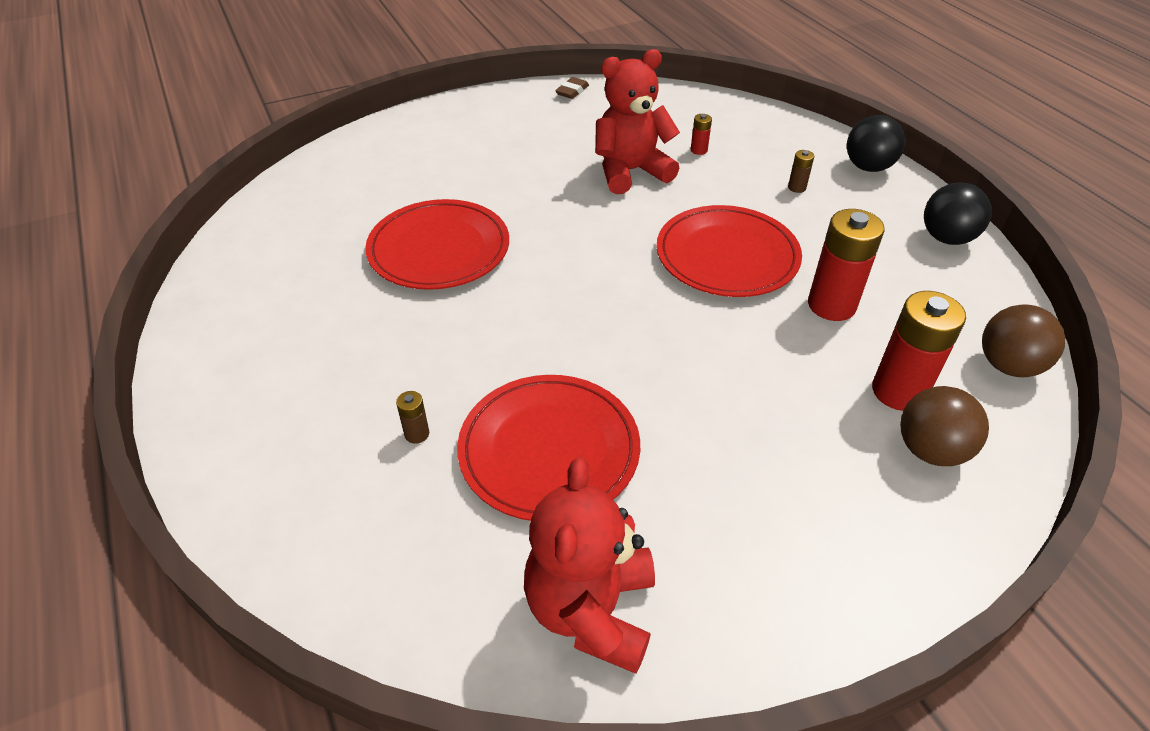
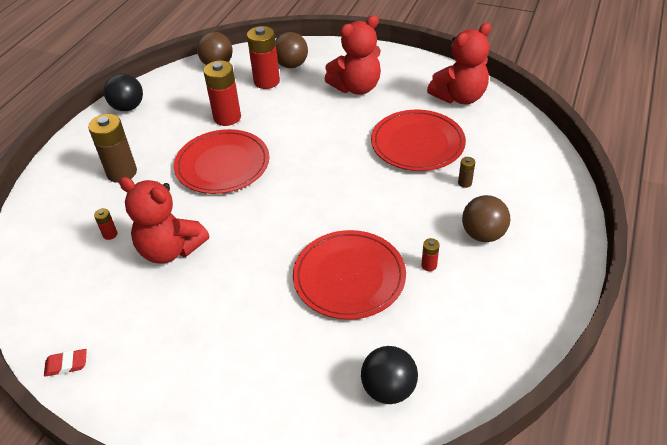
camera: 130 degrees left, 0 degrees up
brown eraser [555,77,589,99] -> red eraser [44,349,87,377]
brown battery [788,150,814,193] -> brown battery [88,114,137,183], size x2.25
black ball [847,115,906,172] -> black ball moved to [361,346,418,404]
none -> red teddy bear [325,15,381,95]
none -> red battery [421,238,440,271]
none -> brown ball [462,195,510,242]

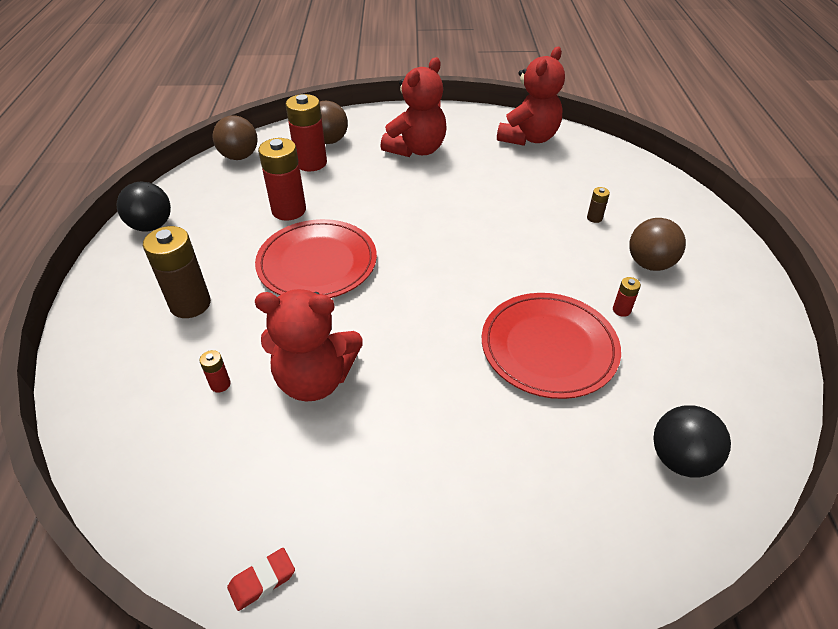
camera: 25 degrees left, 0 degrees up
red plate [371,110,466,171] -> none

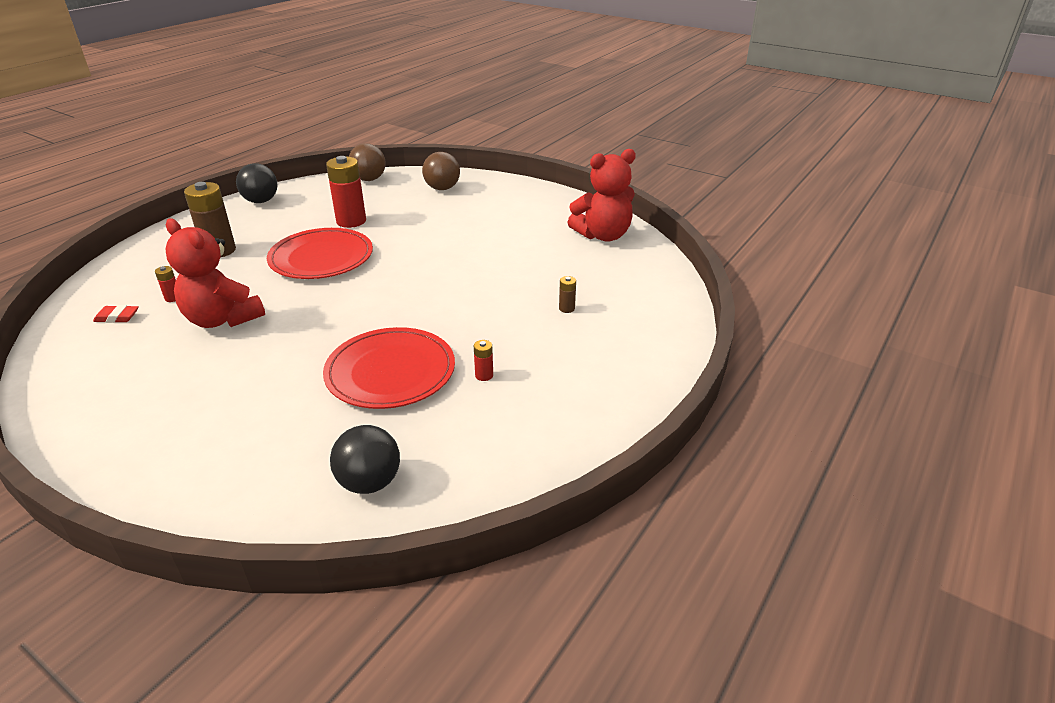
camera: 35 degrees right, 10 degrees down
red eraser [227,548,295,611] -> red eraser moved to [93,305,139,323]
red battery [286,94,327,171] -> none
red teddy bear [381,57,447,157] -> none
brown ball [629,218,686,271] -> none

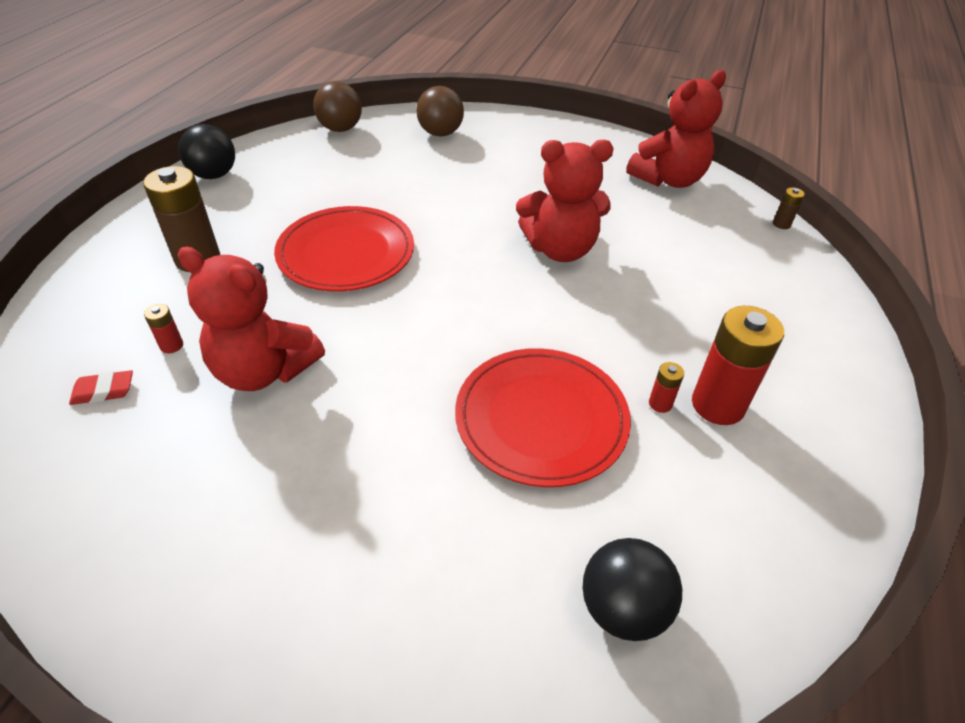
camera: 15 degrees left, 10 degrees up
red battery [326,156,366,228] -> red battery moved to [692,306,784,425]
brown battery [559,276,576,313] -> brown battery moved to [773,187,805,229]
none -> red teddy bear [516,140,614,262]

